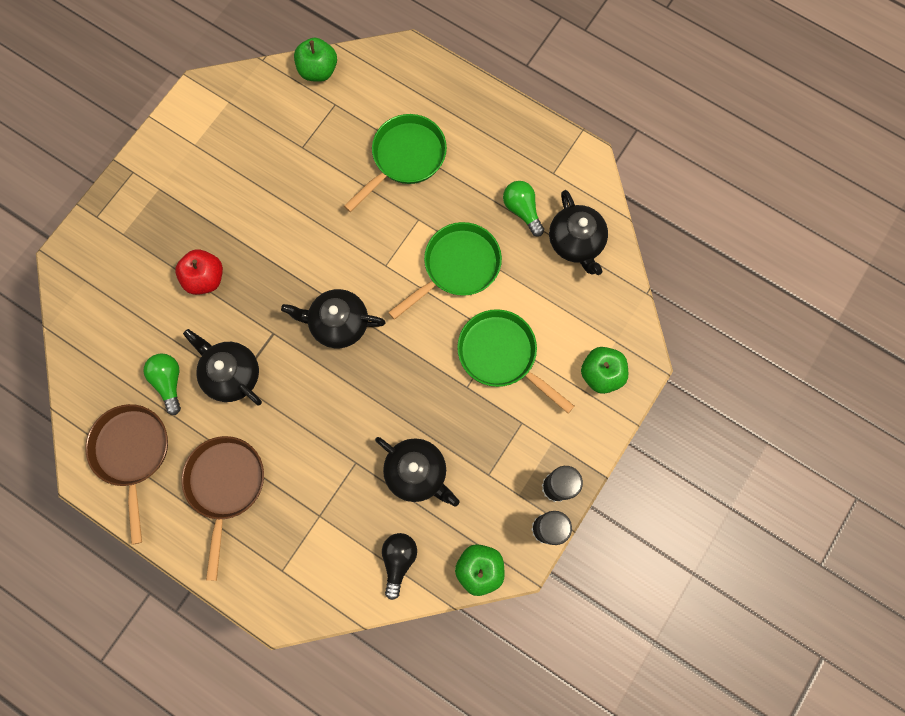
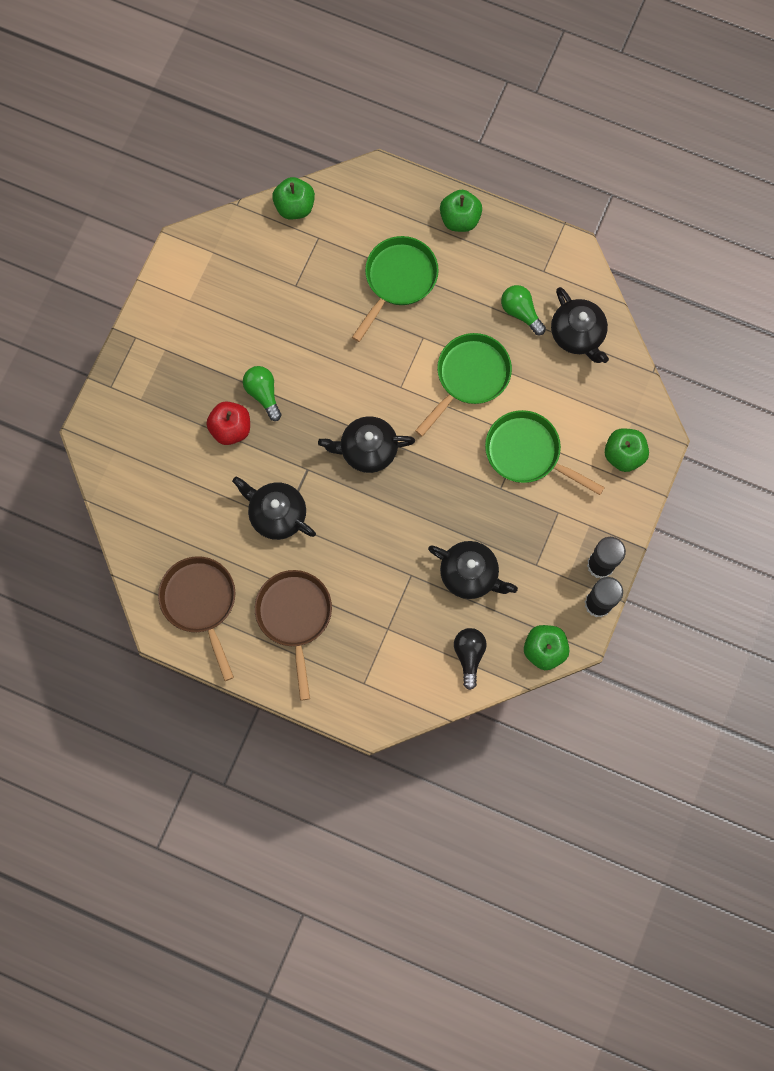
camera: 10 degrees left, 0 degrees up
green light bulb [144,353,181,415] -> green light bulb moved to [243,366,282,421]
none -> green apple [440,190,482,232]

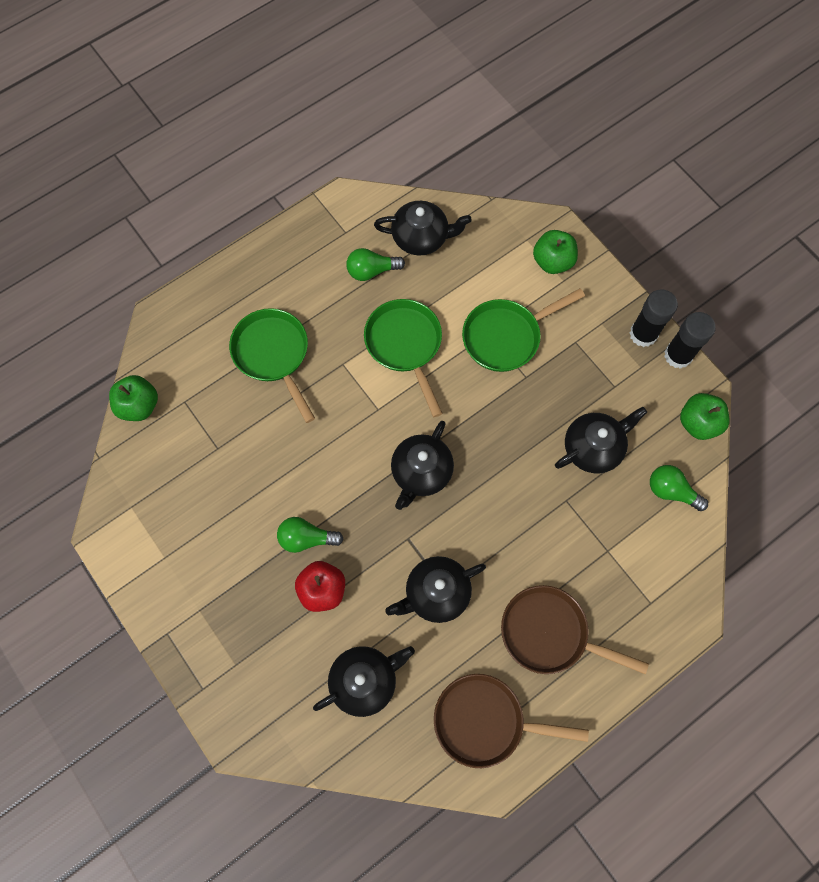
camera: 60 degrees left, 5 degrees down
green apple [440,190,482,232] -> none
black light bulb [454,628,486,690] -> green light bulb [650,465,708,511]
none -> black teapot [313,646,415,717]

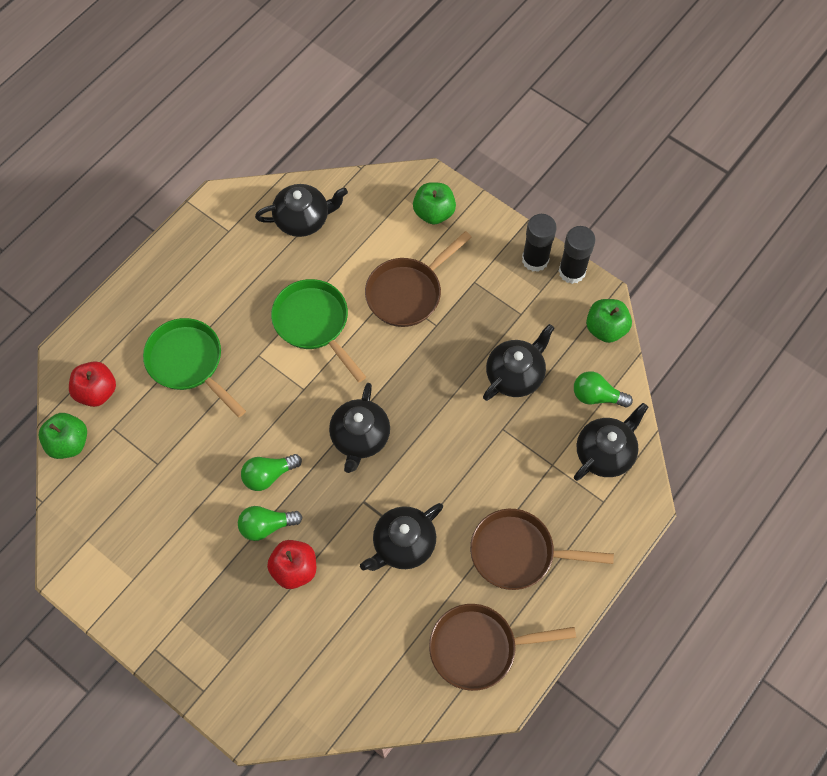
camera: 15 degrees left, 5 degrees down
black teapot [313,646,415,717] -> black teapot moved to [574,403,648,481]
green light bulb [346,248,405,281] -> green light bulb moved to [241,454,302,491]
green pan [462,288,585,372] -> brown pan [365,231,472,327]
none -> red apple [69,361,116,407]

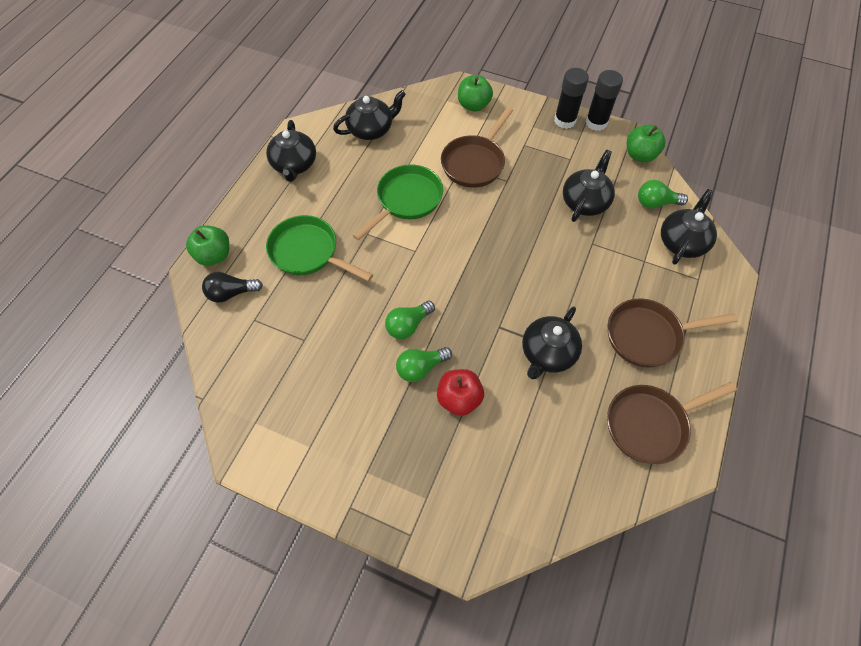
camera: 15 degrees left, 5 degrees down
green apple [39,413,87,459] -> green apple moved to [186,225,229,266]
red apple [69,361,116,407] -> black light bulb [202,272,263,303]
green pan [271,279,366,382] -> green pan turned 90 degrees clockwise [352,164,443,241]
black teapot [329,383,390,473] -> black teapot moved to [266,120,316,182]

